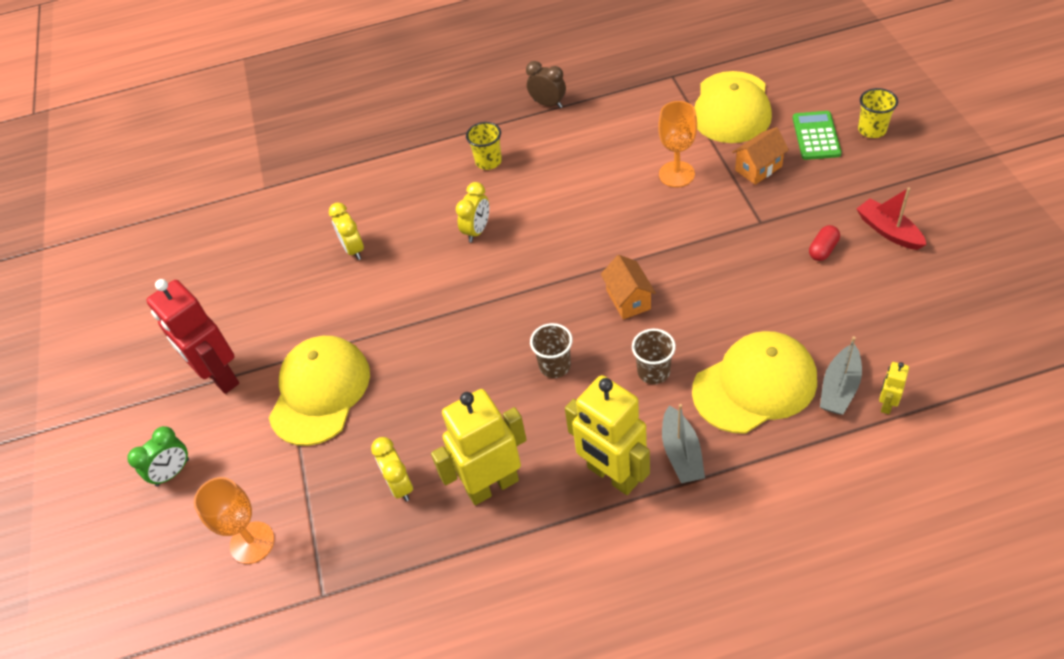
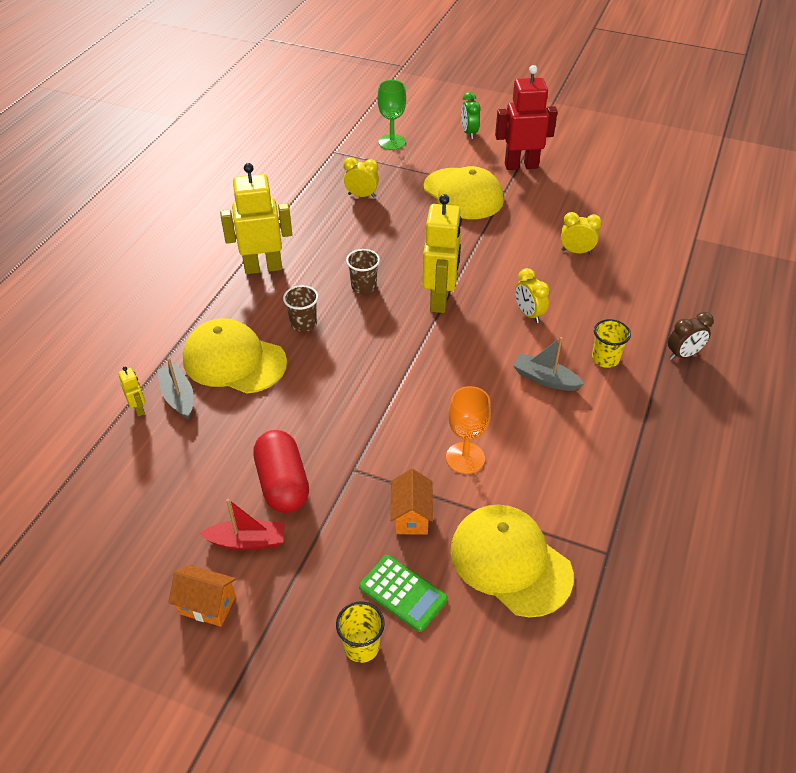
camera: 120 degrees right, 5 degrees down
orange goblet [194,477,274,564] -> green goblet [377,80,406,150]
yellow robot [431,389,527,505] -> yellow robot moved to [422,194,462,313]
brown clock [526,61,566,108] -> brown clock moved to [668,312,714,360]
orange house [601,255,656,319] -> orange house moved to [168,565,236,627]
grey boat [662,404,705,483] -> grey boat moved to [513,337,584,391]
yellow cap [692,331,817,434] -> yellow cap turned 105 degrees clockwise [183,318,287,394]
red capsule [809,225,840,261] -> red capsule [253,430,309,513], size x2.08

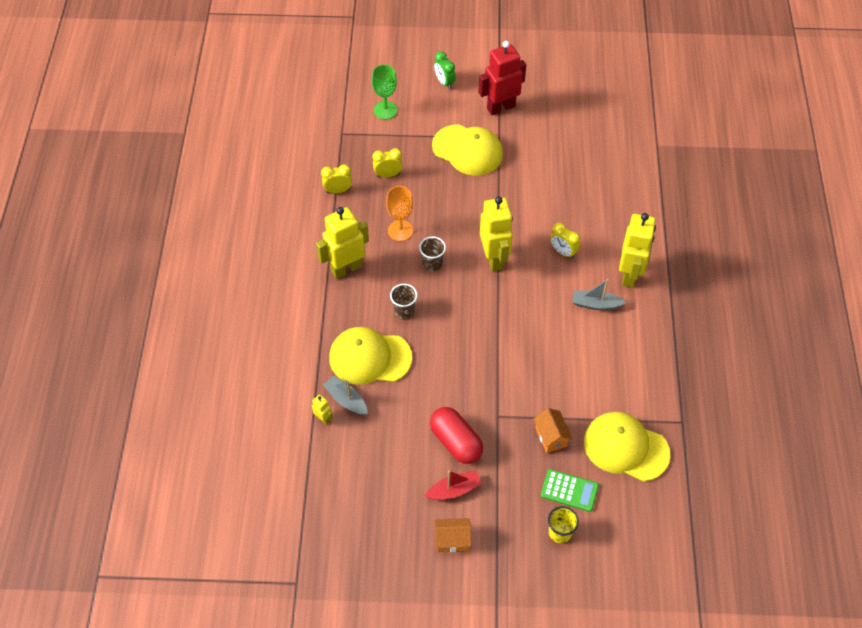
camera: 20 degrees left, 10 degrees up
orange goblet [446,386,491,474] -> orange goblet moved to [386,186,413,241]
yellow clock [561,212,602,254] -> yellow clock moved to [321,164,352,193]
yellow cup [592,319,631,368] -> yellow robot [619,213,656,288]
brown clock [668,312,714,360] -> none

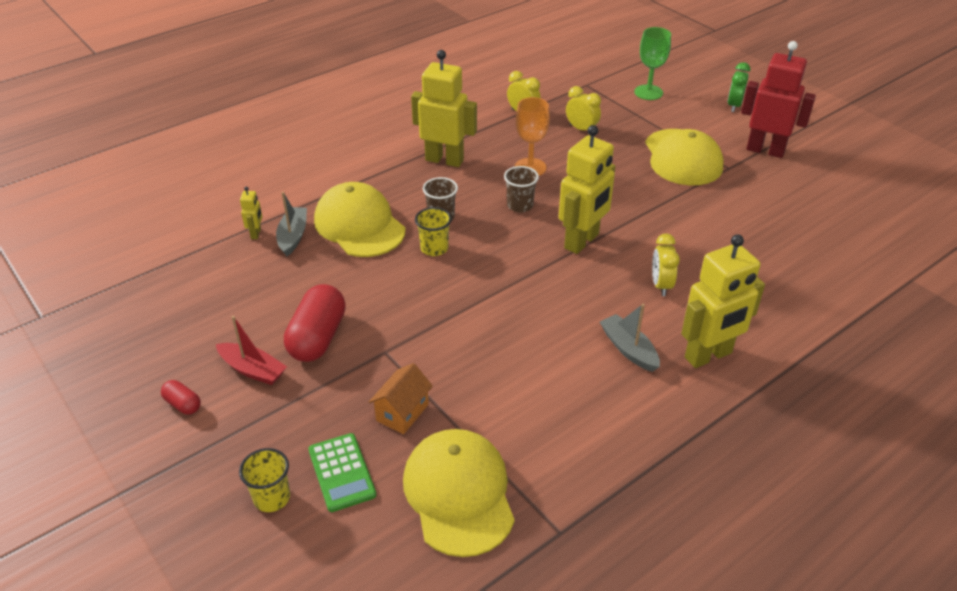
camera: 50 degrees right, 15 degrees down
orange house [434,518,471,552] -> red capsule [161,380,201,415]
none -> yellow cup [415,207,452,256]

